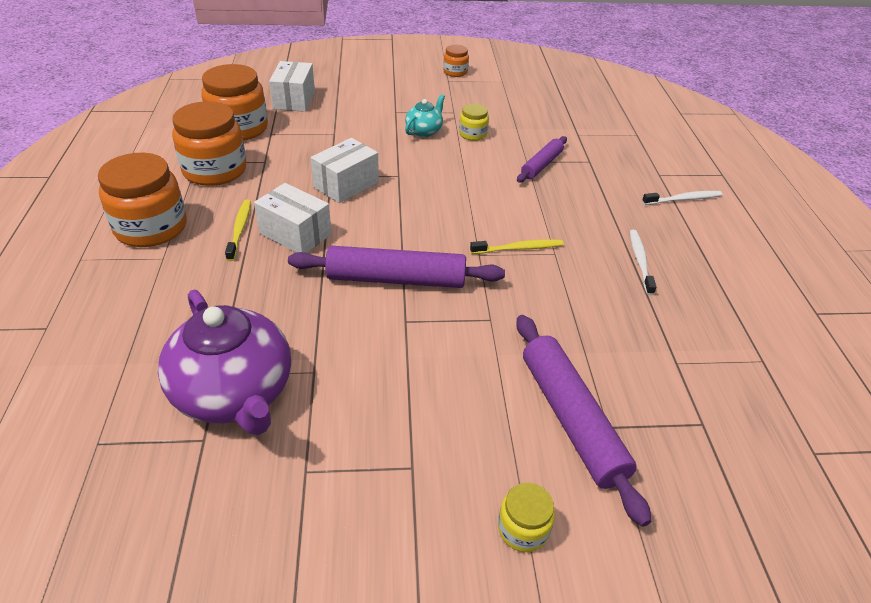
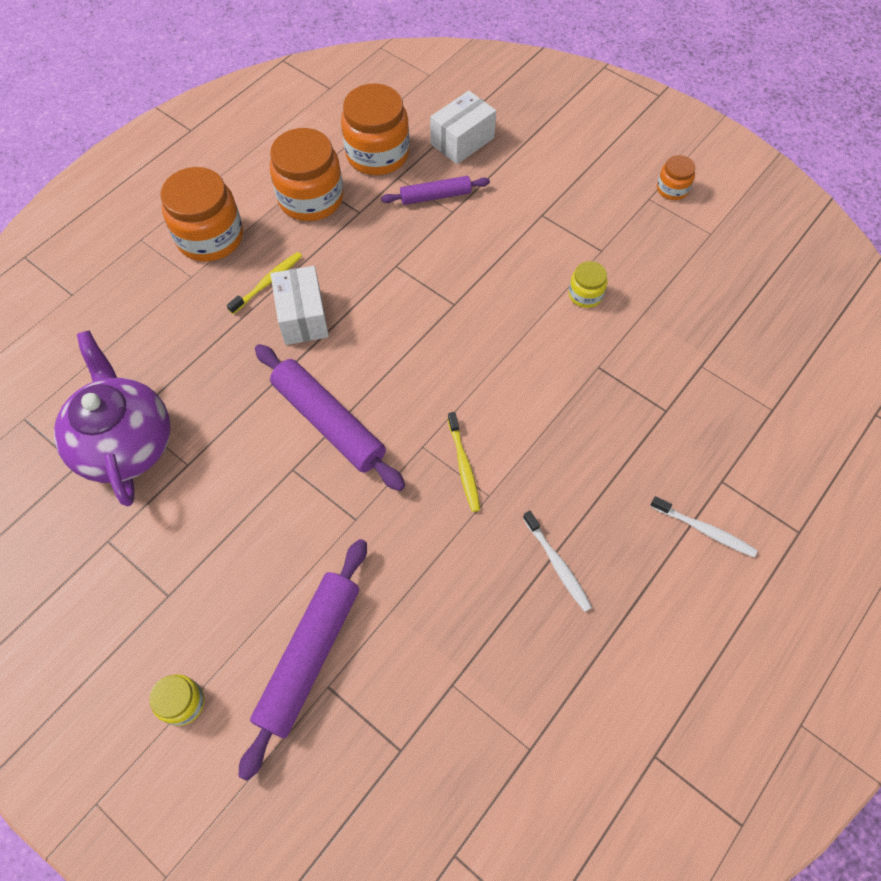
camera: 45 degrees right, 20 degrees up
purple teapot [158,290,291,435] -> purple teapot turned 150 degrees clockwise [54,330,171,506]
white box [311,138,379,203] -> none
turquoise teapot [405,94,445,137] -> none
yellow toothbrush [470,239,564,254] -> yellow toothbrush turned 45 degrees clockwise [448,412,480,512]
purple rolling pin [517,136,567,182] -> purple rolling pin moved to [381,176,490,205]
white toothbrush [630,230,656,295] -> white toothbrush turned 105 degrees clockwise [523,511,592,612]

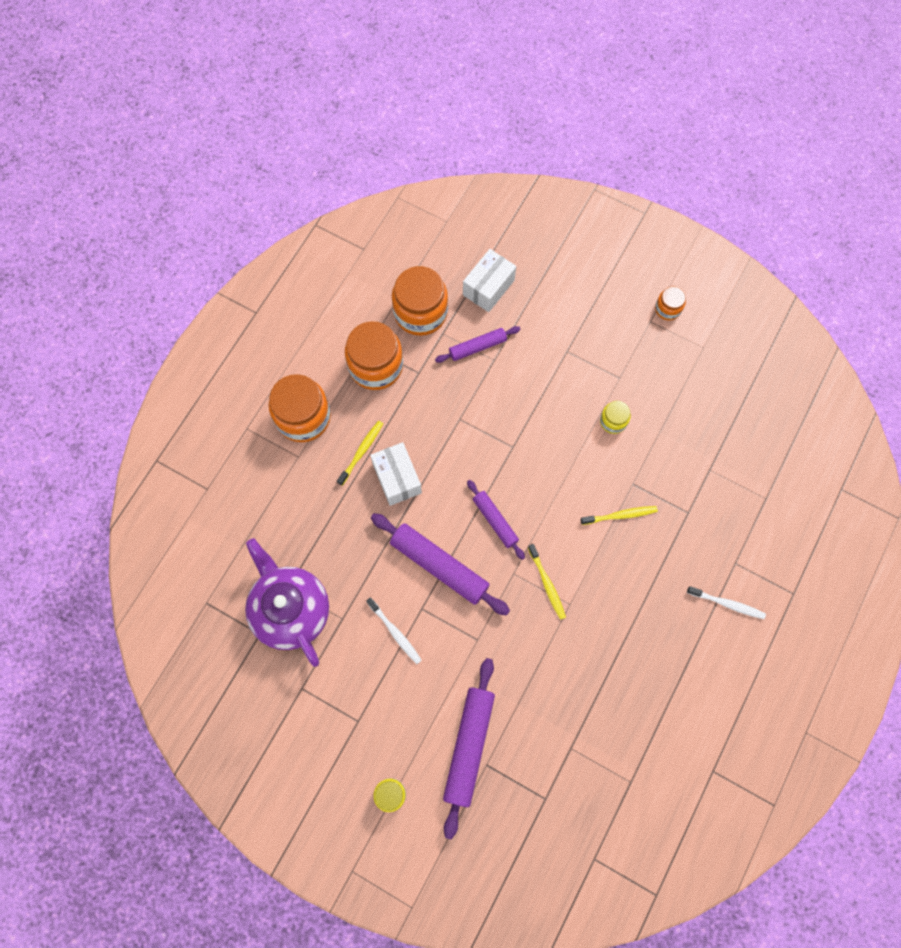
camera: 10 degrees left, 10 degrees up
white toothbrush [523,511,592,612] -> white toothbrush moved to [366,597,422,664]
none -> purple rolling pin [467,480,525,560]
none -> yellow toothbrush [580,506,658,525]

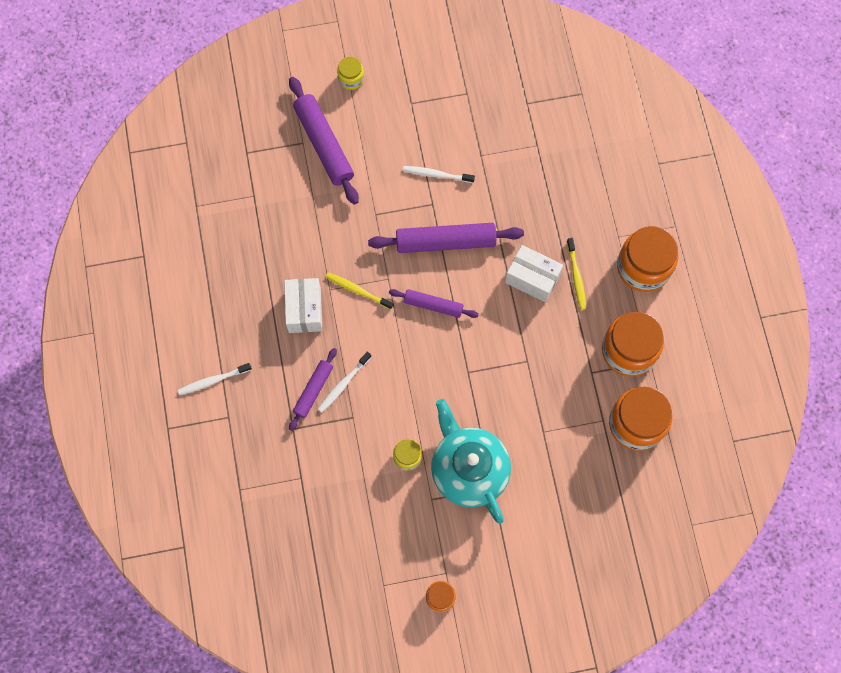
camera: 140 degrees right, 0 degrees up
purple teapot [245,538,329,667] -> none
purple rolling pin [435,326,520,363] -> purple rolling pin moved to [289,348,337,431]
white box [463,249,516,312] -> white box moved to [284,278,322,333]
yellow toothbrush [580,506,658,525] -> white toothbrush [318,352,371,413]
none -> turquoise teapot [431,399,511,524]

